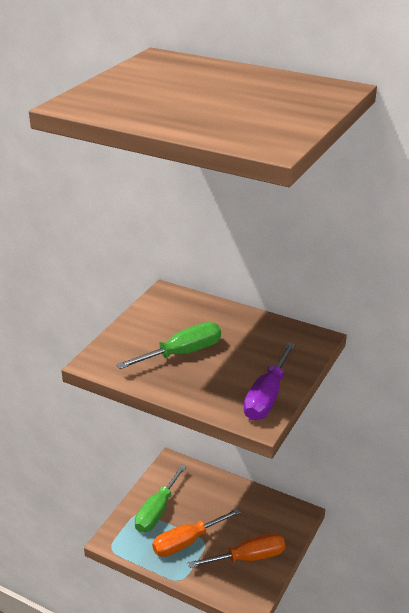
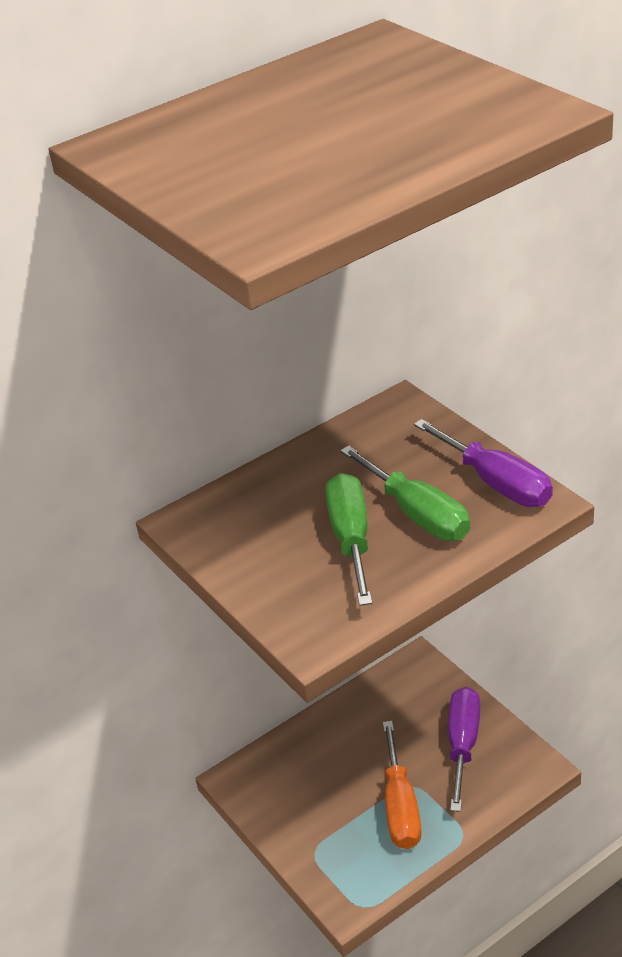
camera: 60 degrees left, 5 degrees up
green screwdriver [135,464,187,533] -> green screwdriver moved to [340,445,470,541]
orange screwdriver [188,533,285,568] -> purple screwdriver [448,687,480,812]

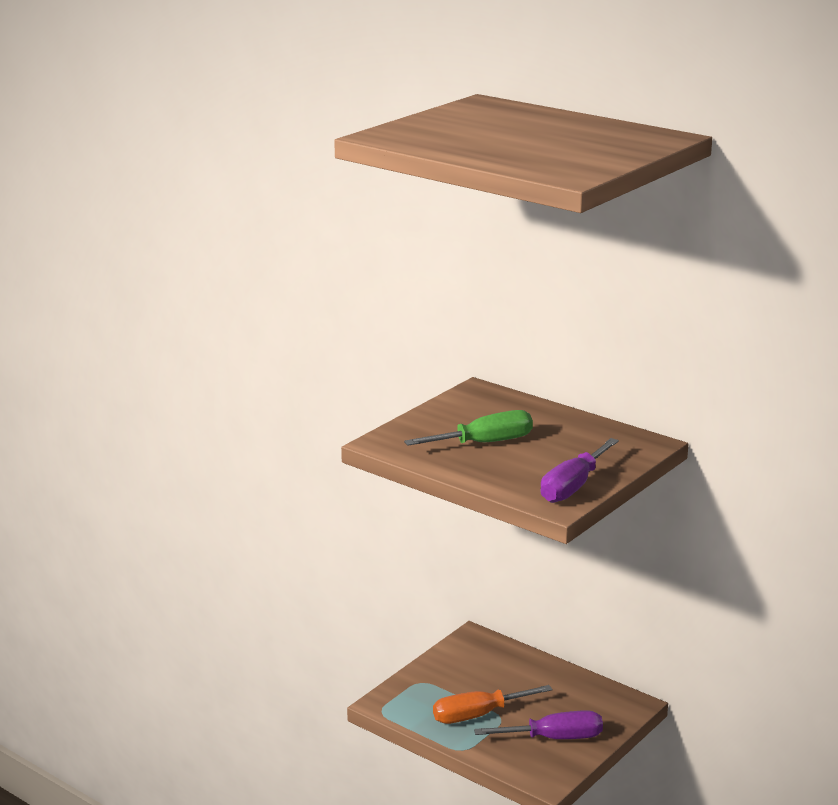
camera: 70 degrees right, 15 degrees down
green screwdriver [340,445,470,541] -> none

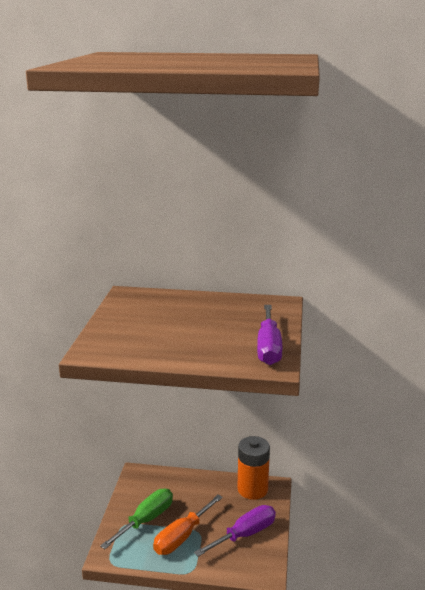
camera: 30 degrees left, 0 degrees up
green screwdriver [404,410,533,446] -> green screwdriver moved to [100,489,173,549]
none -> orange battery [238,436,270,500]

